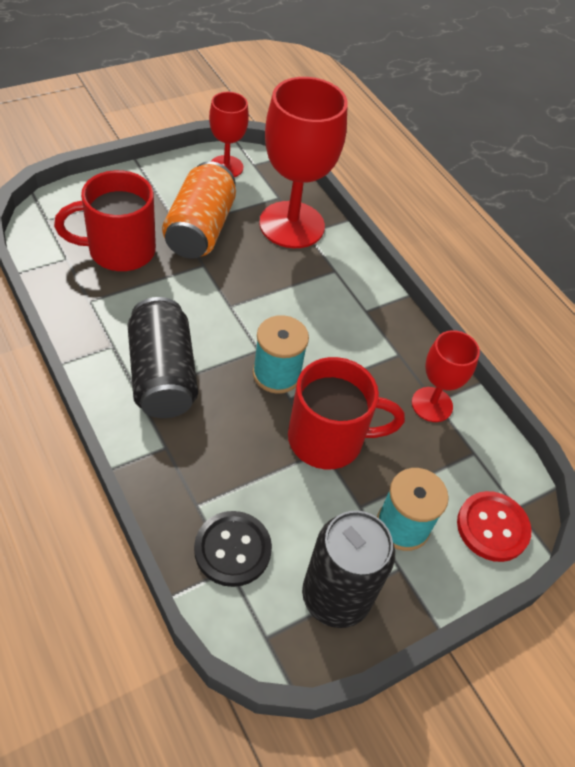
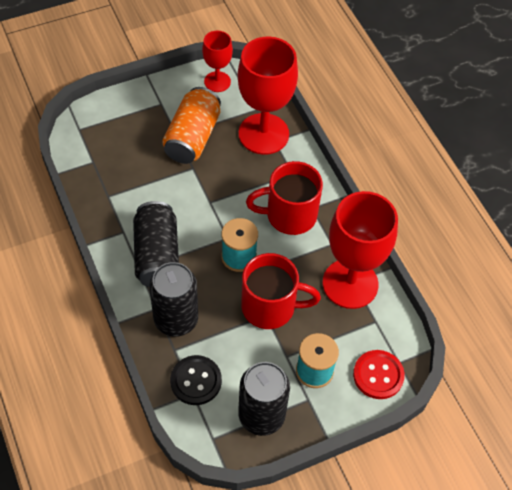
camera: 10 degrees right, 5 degrees up
red mug [54,170,156,271] -> red mug moved to [246,161,323,235]
red goblet [412,330,480,422] -> red goblet [323,191,398,309], size x1.84
none -> black can [149,262,198,337]

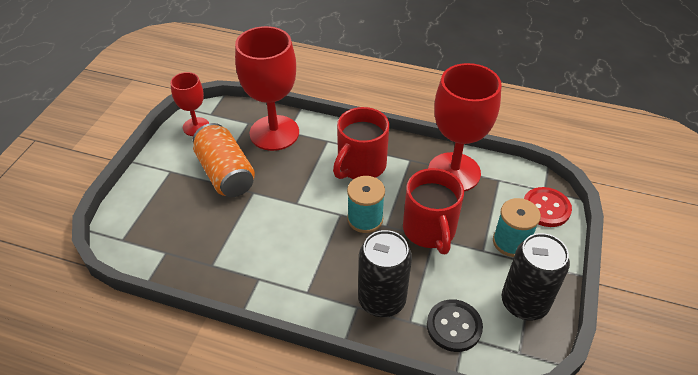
camera: 45 degrees left, 10 degrees down
black can [133,201,179,287] -> none
red mug [241,253,321,329] -> red mug turned 120 degrees clockwise [403,168,464,254]

